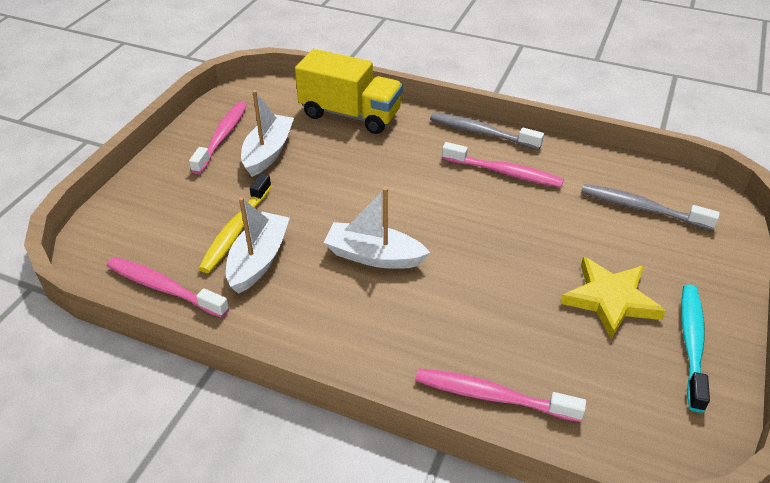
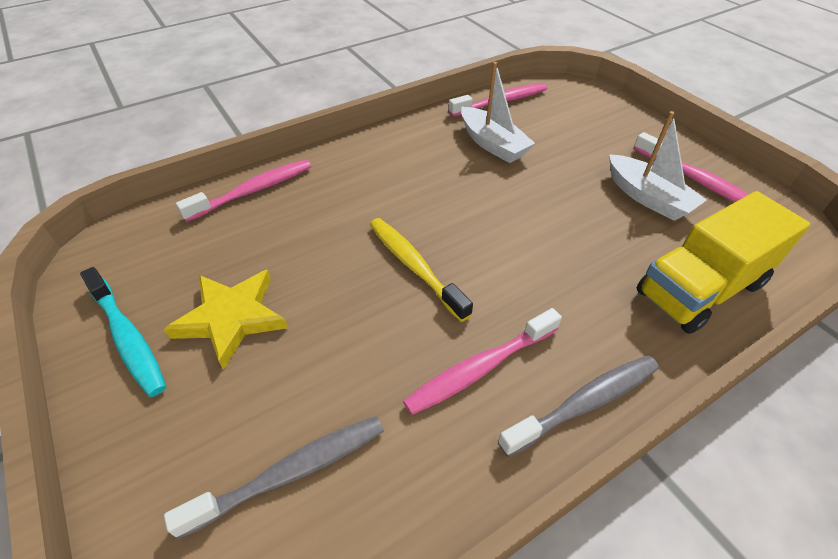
camera: 125 degrees right, 5 degrees up
yellow toothbrush [198,173,272,273] -> yellow toothbrush moved to [370,218,473,322]
white boat [323,187,430,269] -> none

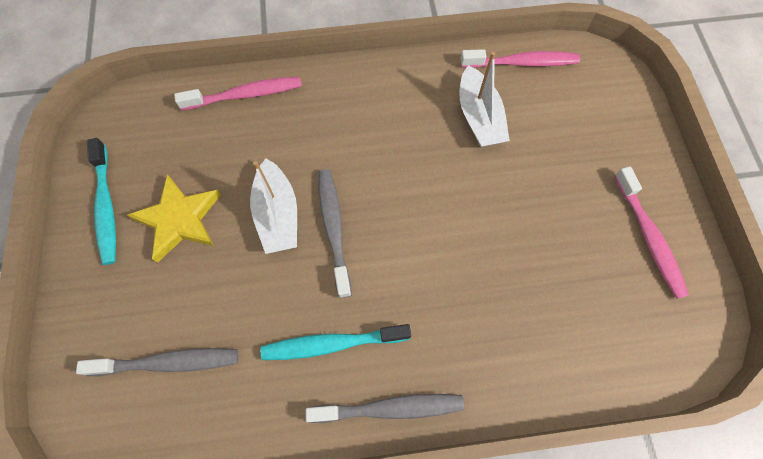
camera: 25 degrees right, 20 degrees up
yellow toothbrush [370,218,473,322] -> grey toothbrush [318,169,352,298]
pink toothbrush [403,308,562,415] -> turquoise toothbrush [261,324,411,360]
white boat [609,111,707,221] -> white boat moved to [250,158,297,254]
yellow truck [637,191,810,334] -> none

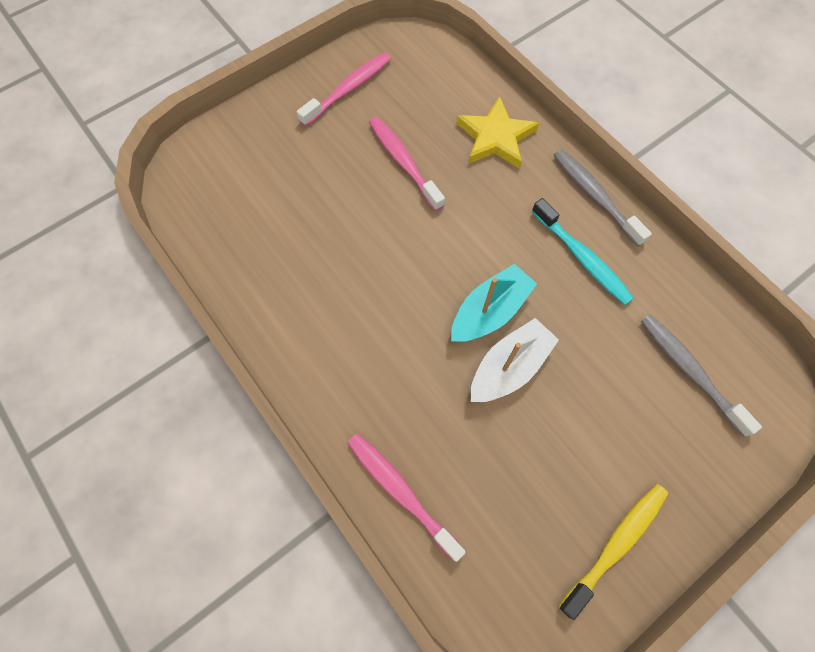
camera: 120 degrees left, 0 degrees up
turquoise toothbrush [87,138,116,265] -> yellow toothbrush [558,484,668,620]
yellow star [127,174,221,263] -> yellow star moved to [456,96,539,169]
grey toothbrush [318,169,352,298] -> turquoise boat [451,264,537,342]
pink toothbrush [460,49,580,68] -> pink toothbrush moved to [369,116,445,211]
white boat [460,52,510,147] -> none

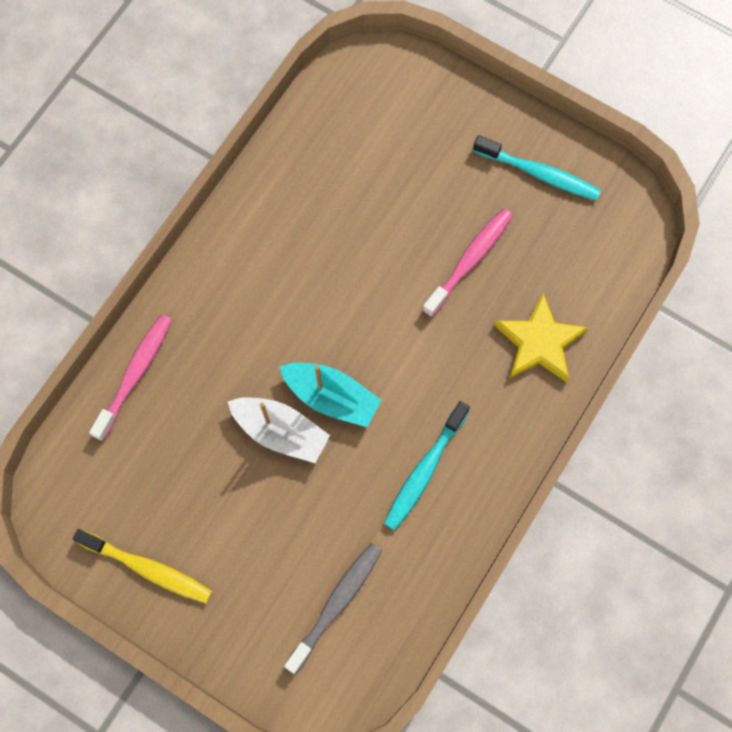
camera: 70 degrees right, 5 degrees up
pink toothbrush [297,52,391,127] -> turquoise toothbrush [473,135,601,201]
grey toothbrush [553,149,652,246] -> none

